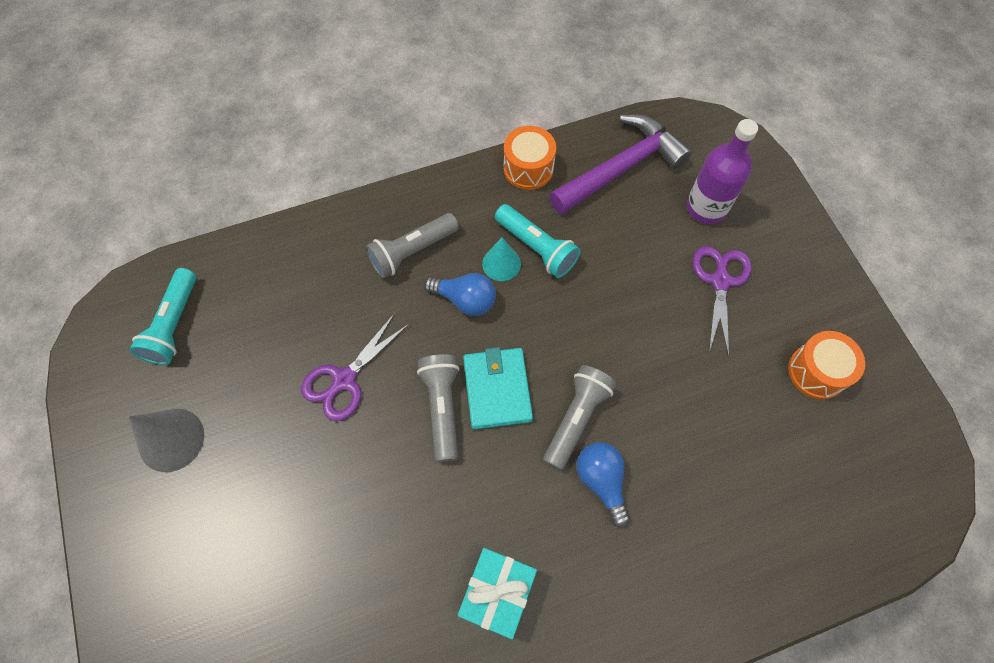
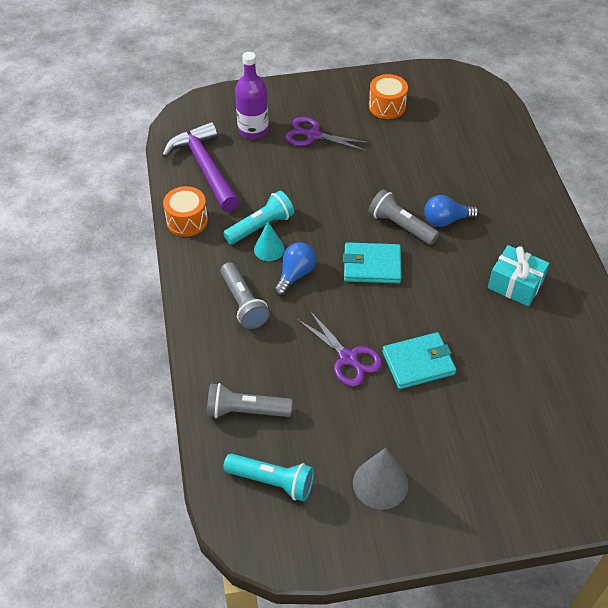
camera: 80 degrees left, 15 degrees down
grey flashlight [417,354,460,462] -> grey flashlight moved to [207,383,292,418]
none -> turquoise wallet [382,332,456,389]

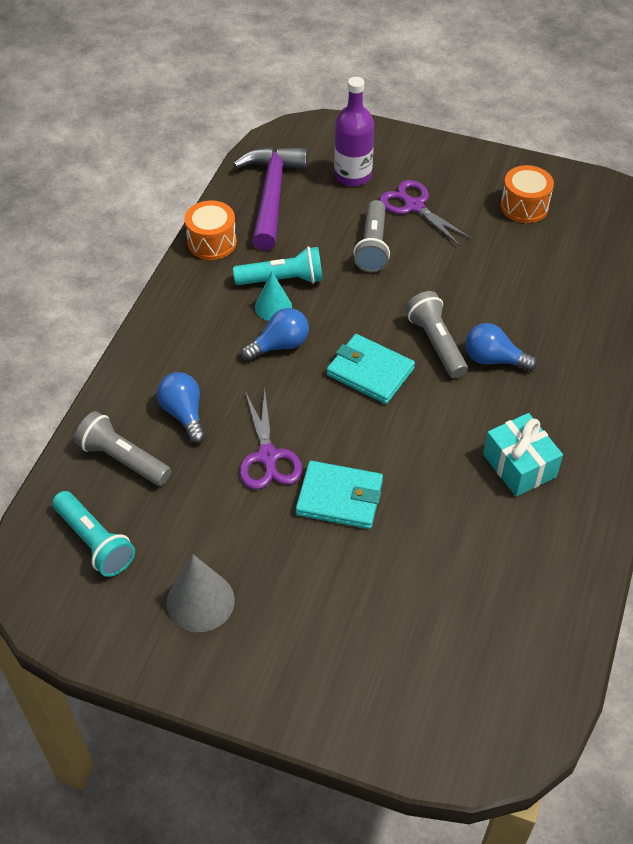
camera: 30 degrees right, 0 degrees up
grey flashlight [220,262,270,329] -> grey flashlight moved to [353,200,390,272]
none -> blue light bulb [157,372,206,443]

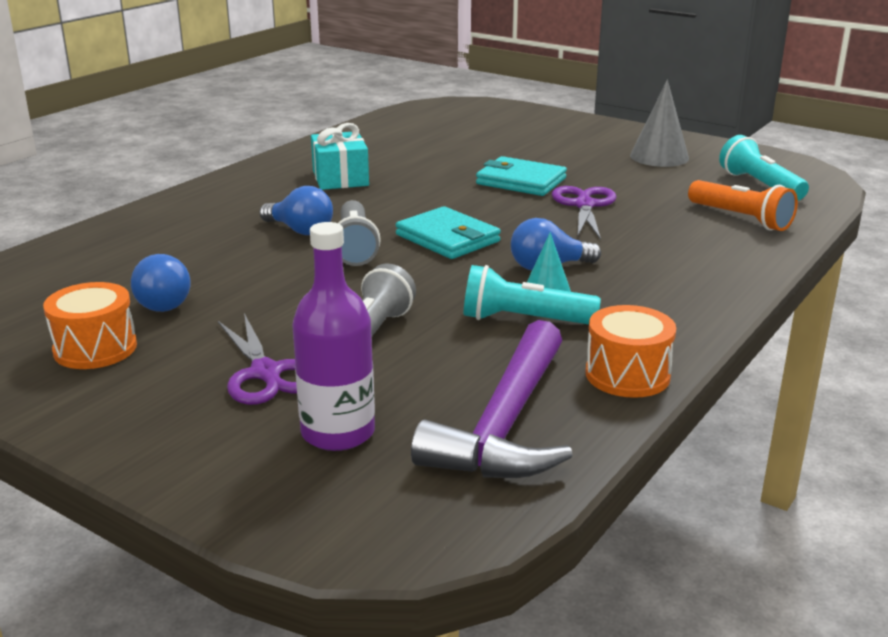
camera: 165 degrees left, 25 degrees down
grey flashlight [74,411,171,486] -> orange flashlight [688,180,798,231]
blue light bulb [157,372,206,443] -> blue light bulb moved to [131,254,191,312]

